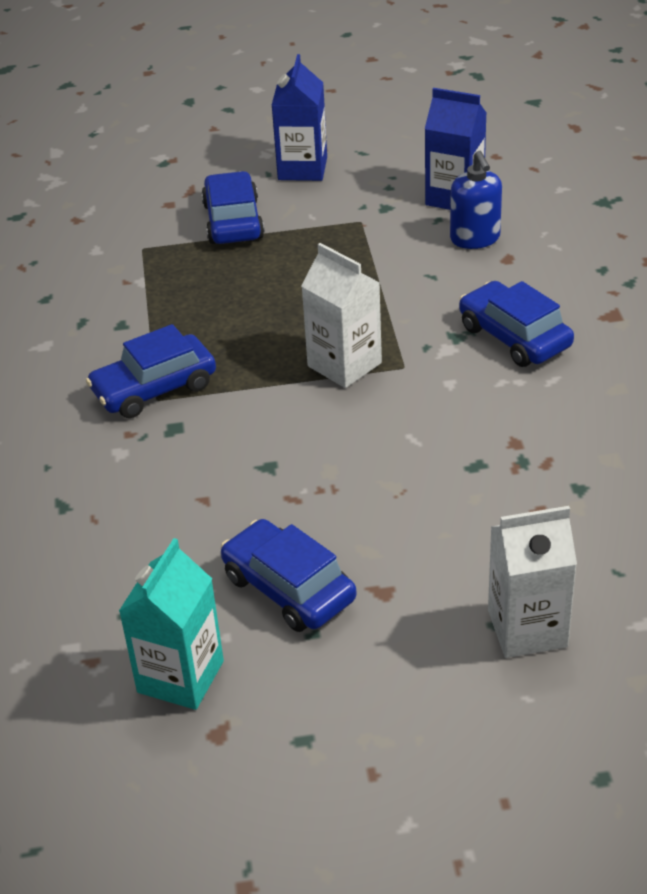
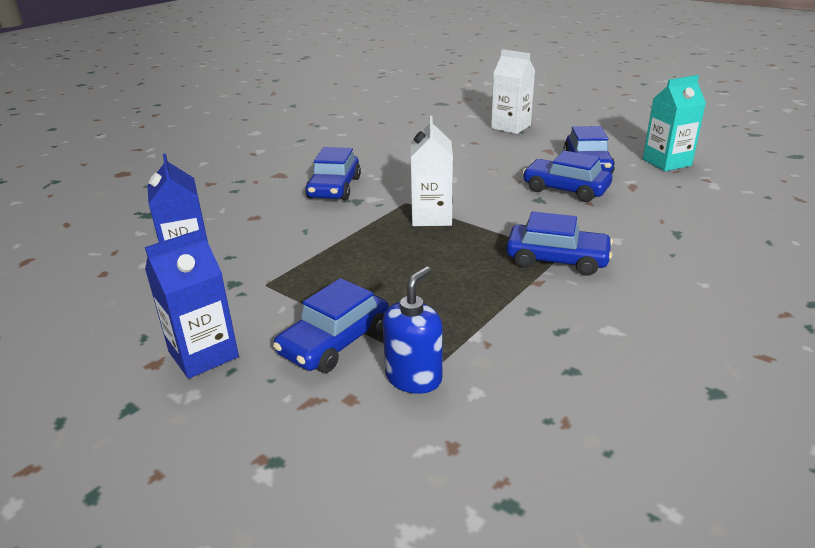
camera: 135 degrees left, 10 degrees down
blue soap dispenser [450,151,502,249] -> blue soap dispenser moved to [382,266,443,394]
none -> blue car [523,151,612,202]

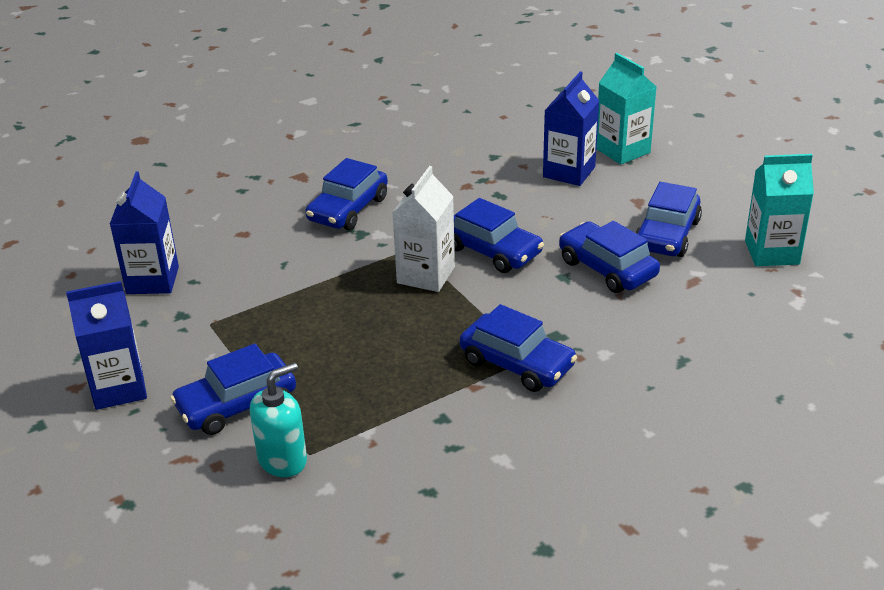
camera: 20 degrees right, 5 degrees up
blue soap dispenser [382,266,443,394] -> turquoise soap dispenser [250,362,307,477]
white carton [491,49,535,134] -> turquoise carton [596,53,656,165]
none -> blue car [454,198,544,273]
none -> blue carton [543,71,600,186]

